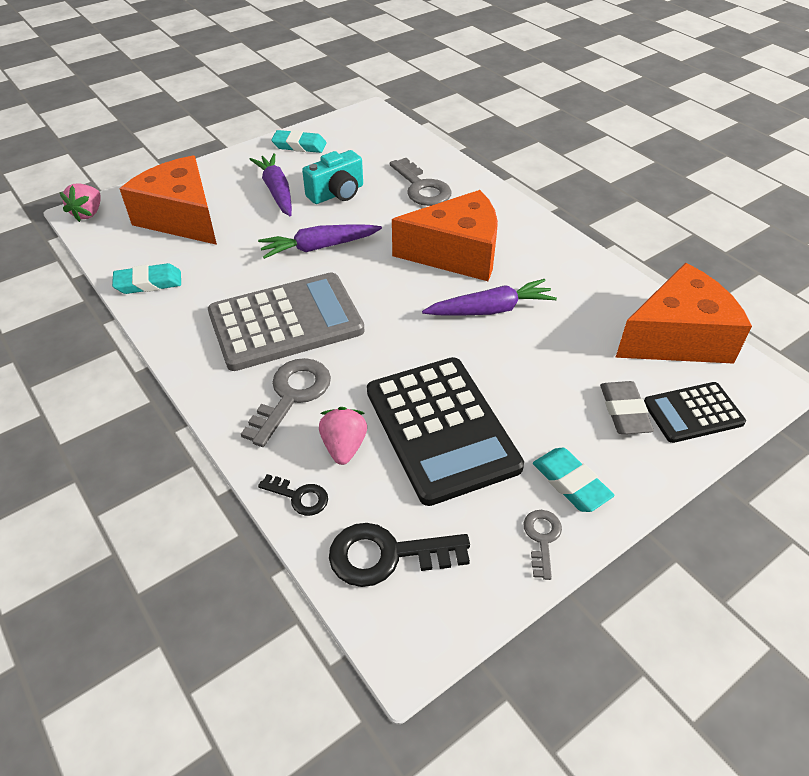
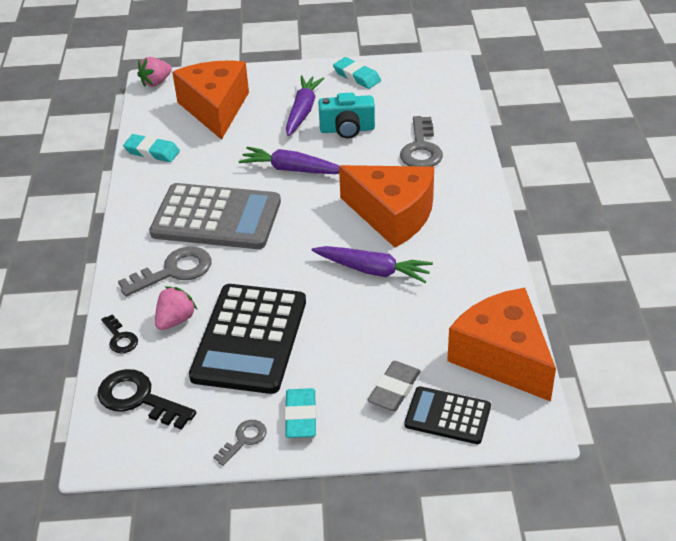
camera: 35 degrees right, 5 degrees down
orange cheese [615,263,752,364] -> orange cheese turned 135 degrees counterclockwise [447,288,556,402]

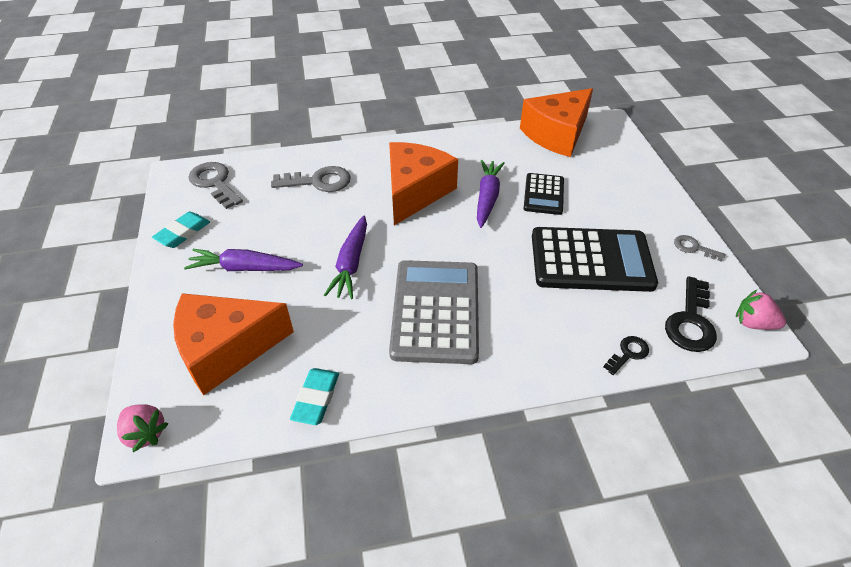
camera: 100 degrees left, 5 degrees up
grey key [118,246,211,297] -> grey key moved to [189,162,243,209]
pink strawberry [155,286,197,330] -> pink strawberry moved to [736,290,786,330]
turquoise eraser [285,388,316,438] -> none
turquoise camera [318,93,375,138] -> none
grey eraser [368,361,421,411] -> none
black calculator [405,386,491,444] -> black calculator moved to [524,173,564,215]

